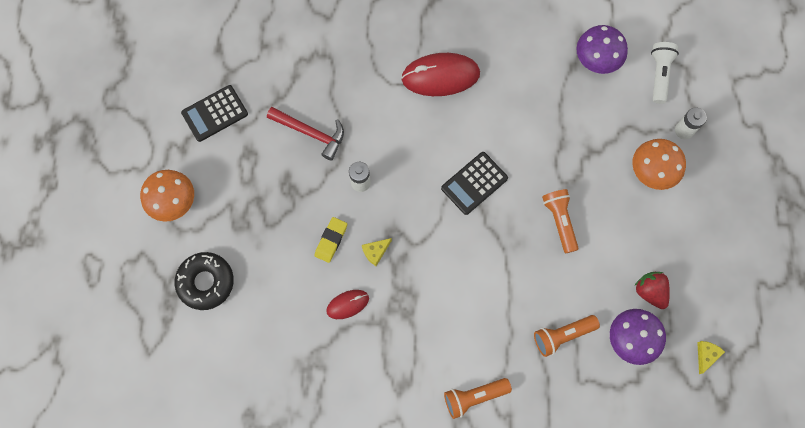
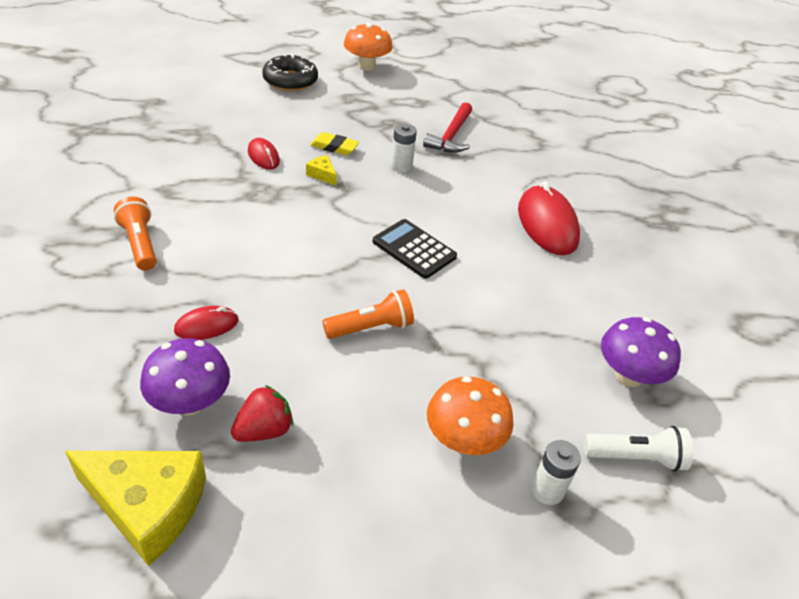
camera: 80 degrees right, 30 degrees down
black calculator [181,85,248,142] -> none
orange flashlight [534,315,600,357] -> red mouse [174,306,238,340]
yellow cheese [697,341,725,374] -> yellow cheese [65,451,206,566], size x2.39

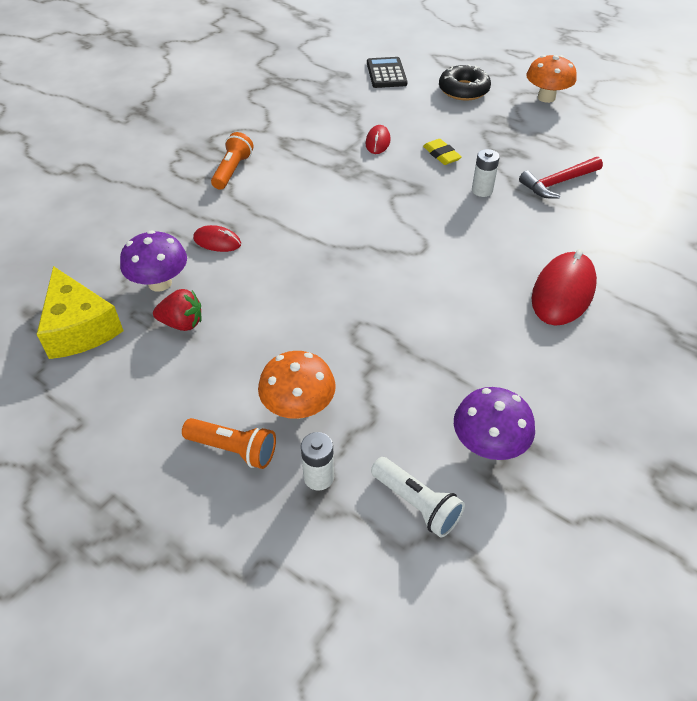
camera: 45 degrees right, 5 degrees up
yellow cheese [306,155,337,186] -> none
orange flashlight [323,289,414,339] -> orange flashlight moved to [182,418,276,469]
black calculator [373,219,457,279] -> black calculator moved to [367,57,408,88]

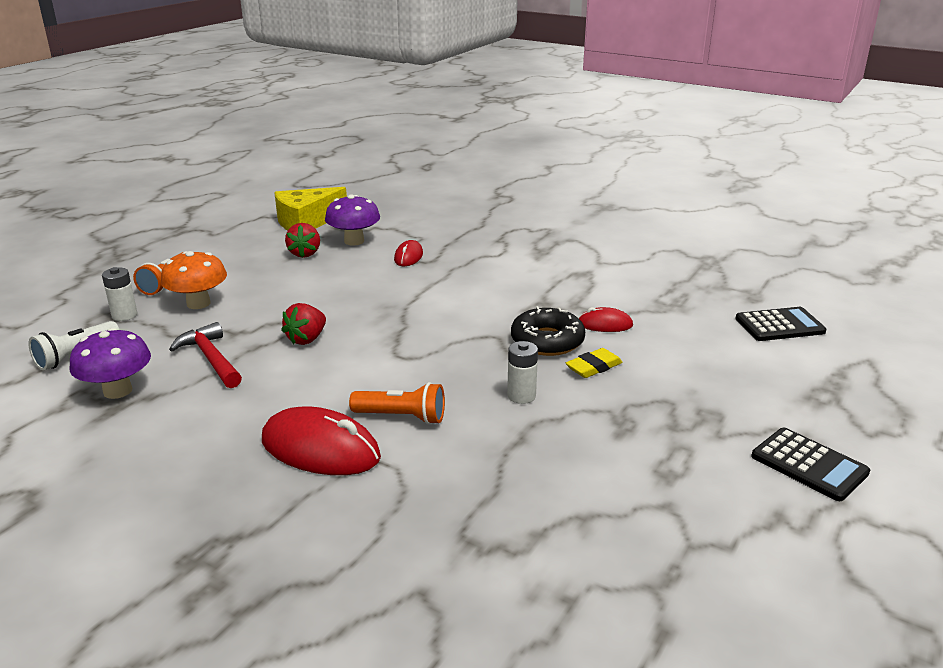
camera: 85 degrees right, 20 degrees down
orange flashlight [211,132,254,190] -> orange flashlight moved to [349,382,445,425]
black donut [439,64,491,101] -> black donut moved to [511,306,585,356]
red hammer [519,157,603,199] -> red hammer moved to [169,322,242,388]
orange mushroom [526,55,577,103] -> black calculator [751,428,870,501]
none -> red strawberry [281,303,326,345]

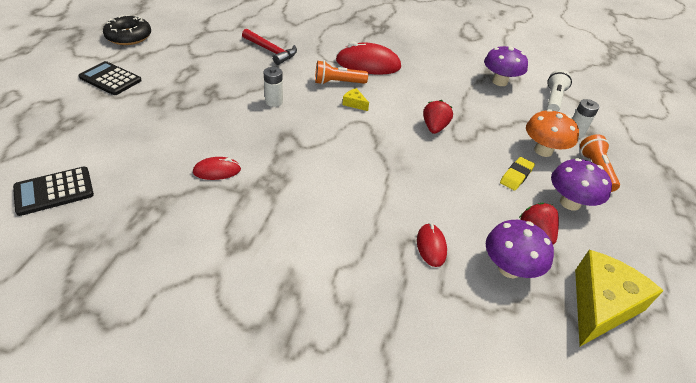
camera: 160 degrees right, 15 degrees up
red hammer [169,322,242,388] -> red hammer moved to [242,29,297,65]
black donut [511,306,585,356] -> black donut moved to [103,15,151,45]
yellow eraser [566,348,623,378] -> yellow eraser moved to [500,157,535,191]
none -> yellow cheese [342,88,369,111]
none -> purple mushroom [551,158,612,211]

